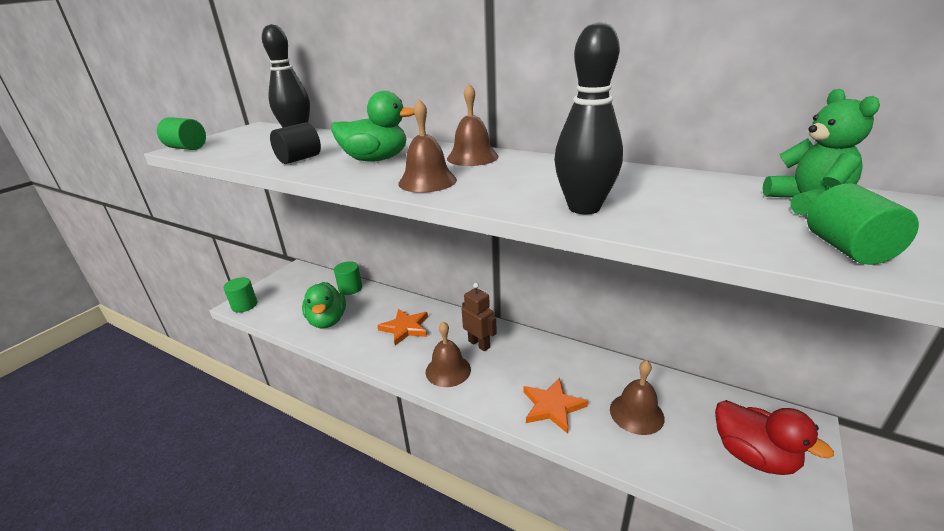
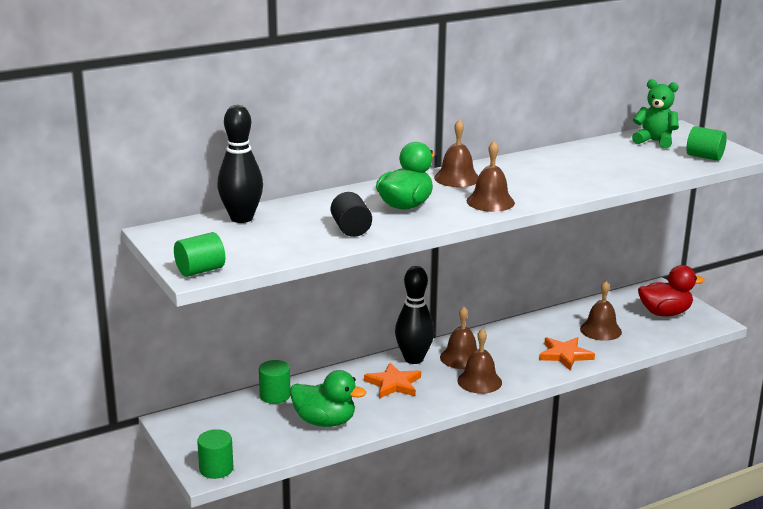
camera: 60 degrees left, 5 degrees down
brown robot [462,283,497,351] -> brown bell [440,307,477,369]
black bowling pin [554,21,623,214] -> black bowling pin moved to [395,266,434,364]

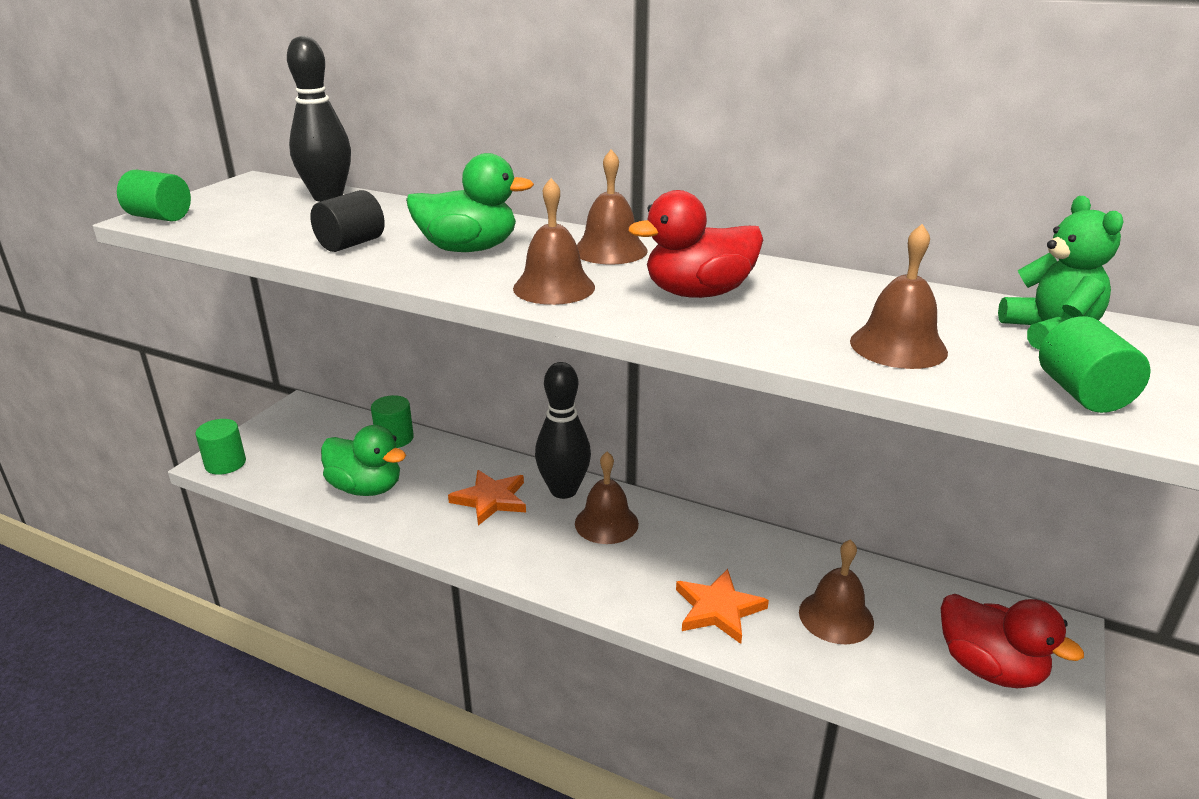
camera: 55 degrees right, 5 degrees up
green duck [290,370,366,427] -> green duck turned 45 degrees counterclockwise [321,425,406,496]
brown bell [457,329,502,394] -> brown bell moved to [850,224,948,369]
none -> red duck [628,190,763,298]

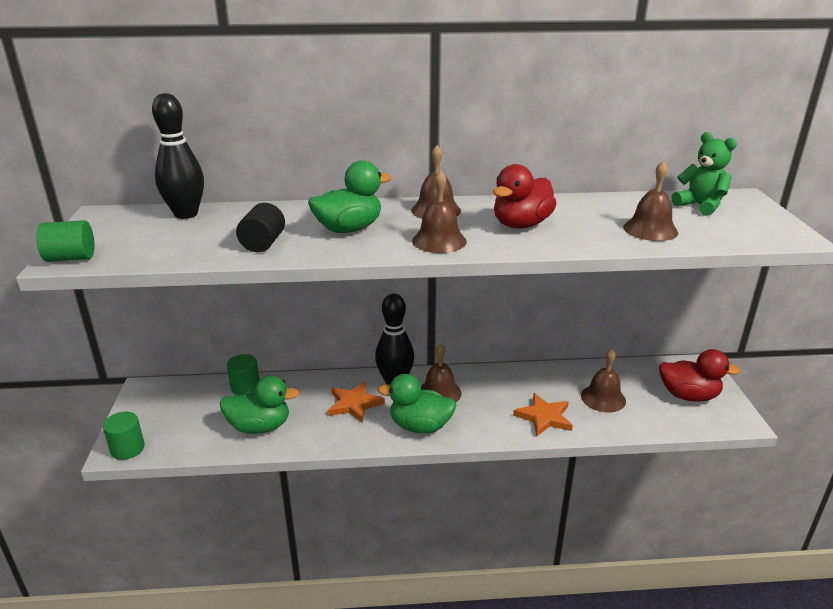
camera: 30 degrees left, 0 degrees up
green cylinder [1039,316,1151,413] -> none
none -> green duck [378,374,456,433]

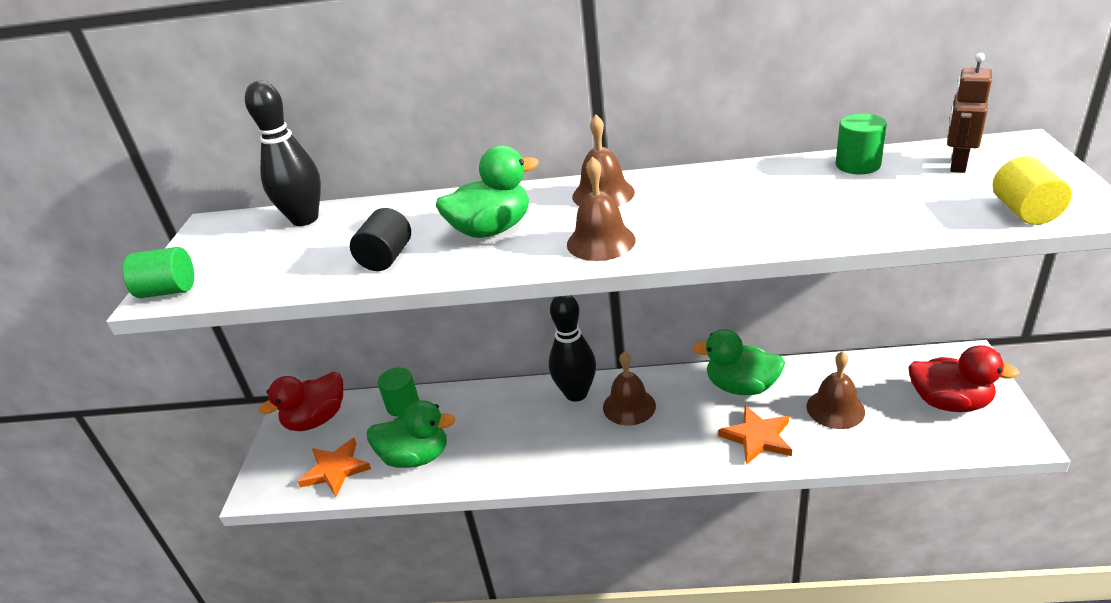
camera: 10 degrees right, 5 degrees up
green cylinder [103,412,145,460] -> green cylinder moved to [836,114,887,174]
orange star [328,381,385,423] -> orange star moved to [297,438,371,497]
green duck [378,374,456,433] -> green duck moved to [692,329,785,395]
red duck [493,164,557,229] -> red duck moved to [259,372,343,431]
brown bell [623,161,678,241] -> none
green teddy bear [672,132,737,216] -> brown robot [947,53,992,173]
none -> yellow cylinder [993,156,1072,225]

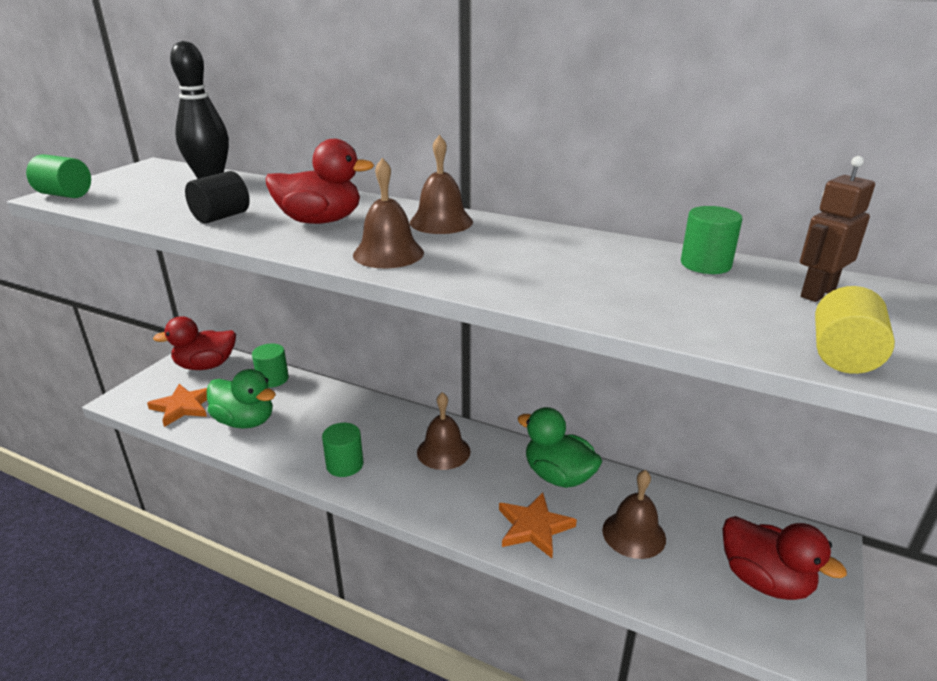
camera: 20 degrees right, 5 degrees down
green duck [436,145,539,238] -> red duck [266,139,374,224]
black bowling pin [549,295,596,402] -> none
none -> green cylinder [322,423,363,477]

